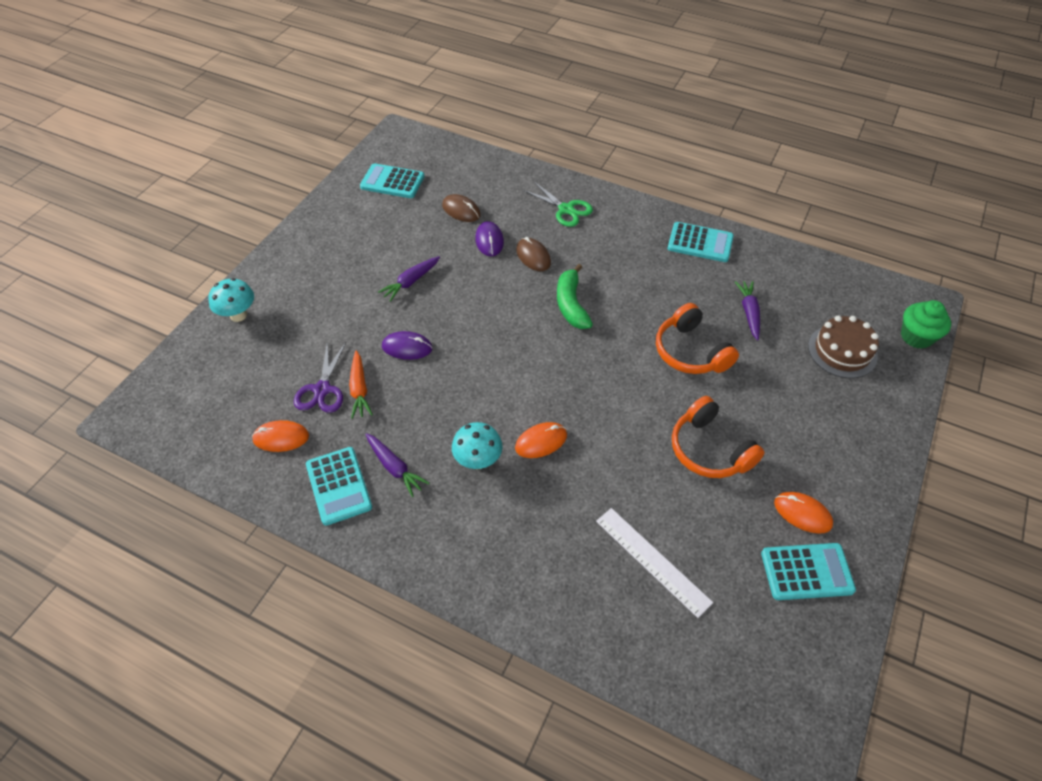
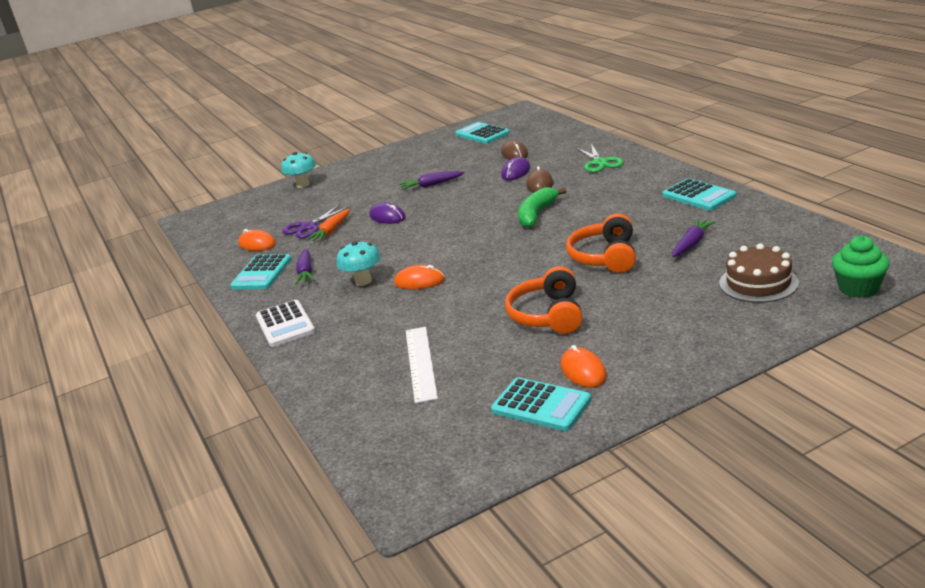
camera: 40 degrees right, 25 degrees down
none -> white calculator [256,300,315,347]

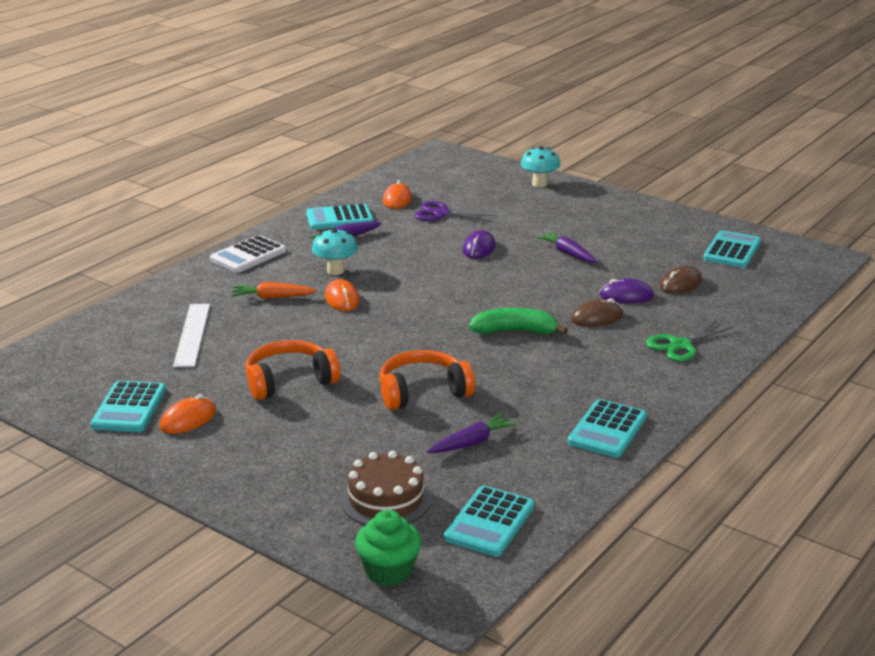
camera: 60 degrees right, 0 degrees up
orange carrot [306,209,350,242] -> orange carrot moved to [232,282,317,299]
white ruler [406,327,438,404] -> white ruler turned 60 degrees counterclockwise [173,304,210,367]
purple carrot [672,219,716,257] -> purple carrot turned 45 degrees counterclockwise [427,413,517,453]
none -> turquoise calculator [444,486,535,557]

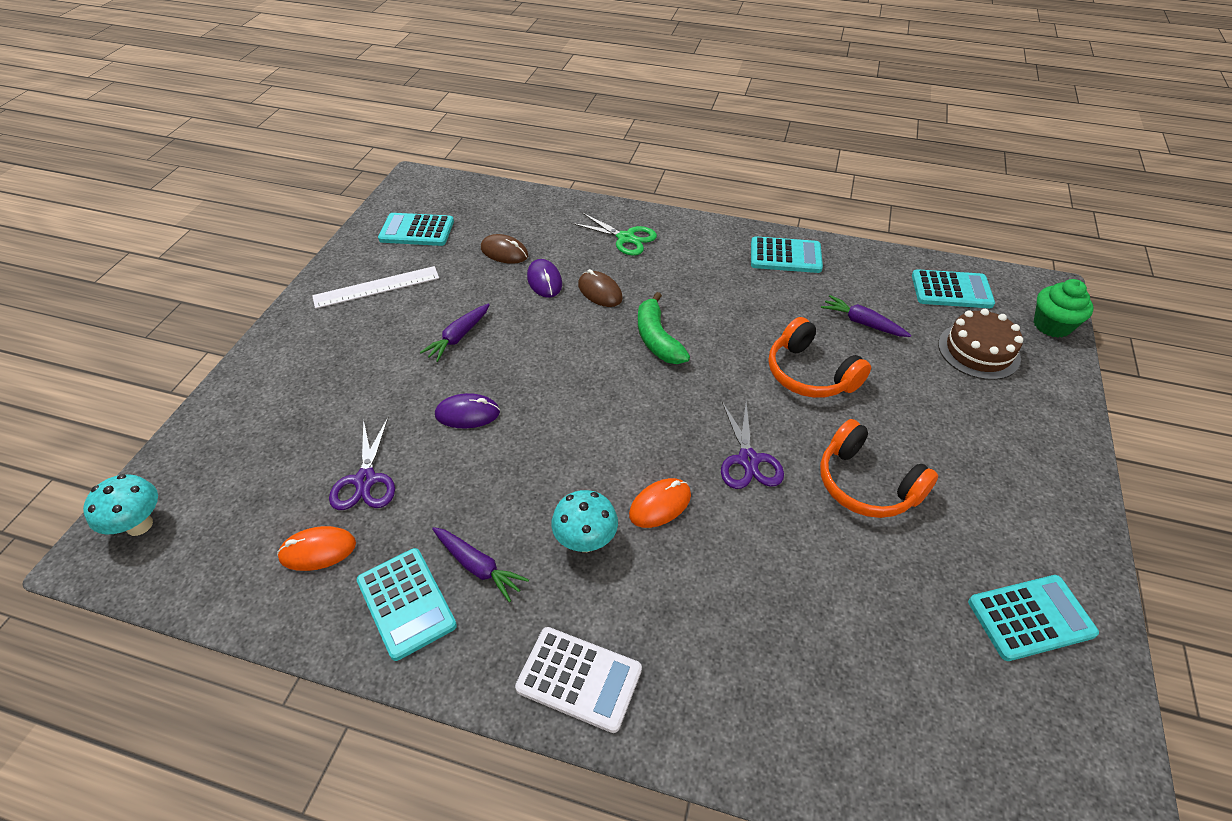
camera: 110 degrees left, 20 degrees up
orange mouse [160,394,216,434] -> none
white ruler [173,304,210,367] -> white ruler moved to [312,266,439,309]
orange carrot [232,282,317,299] -> none
turquoise mushroom [521,146,560,187] -> turquoise mushroom moved to [83,474,158,536]
none -> purple scissors [721,402,784,489]

